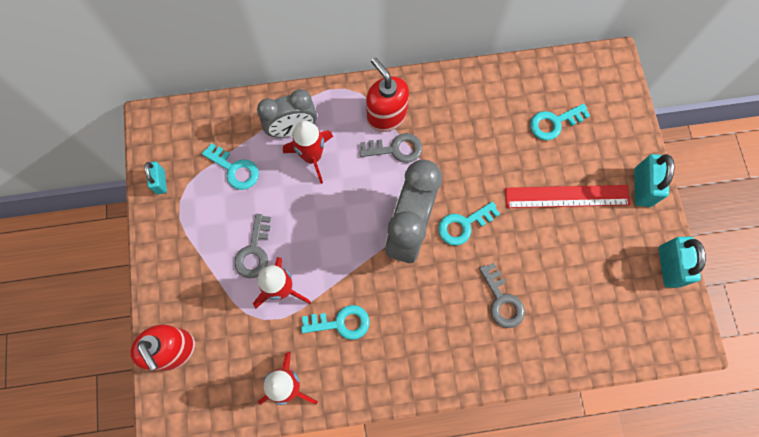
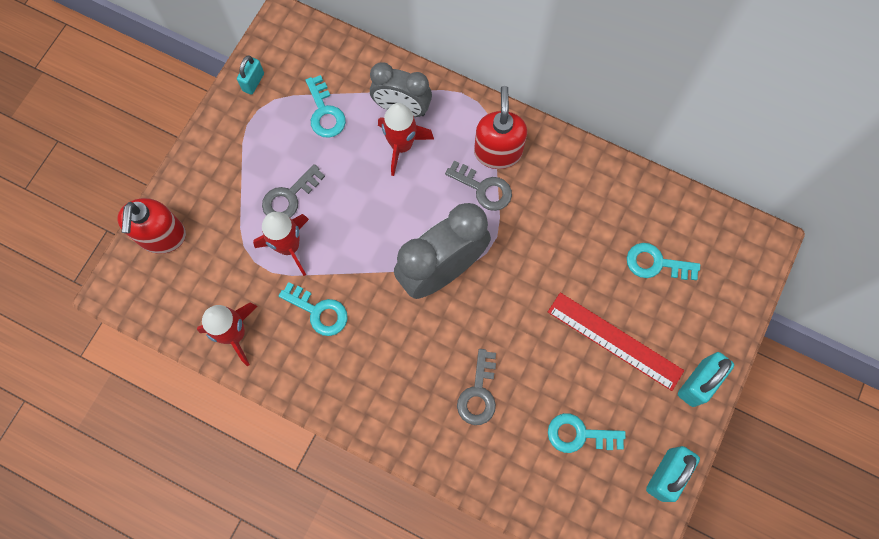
camera: 35 degrees right, 0 degrees up
turquoise key [438,201,500,246] -> turquoise key moved to [548,413,626,453]

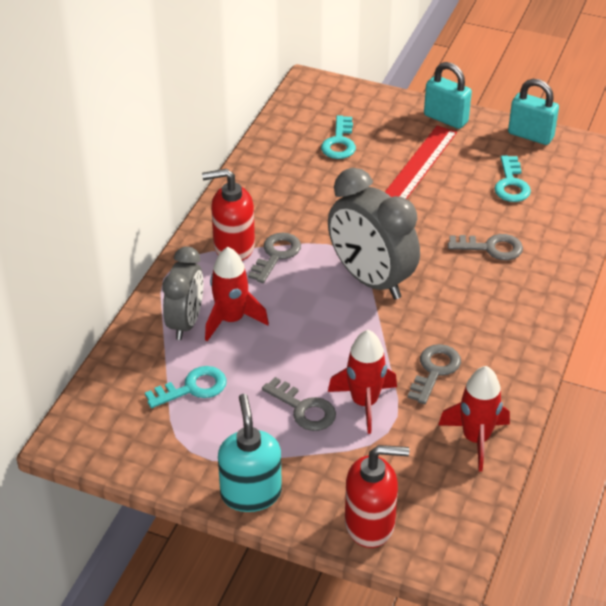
camera: 95 degrees left, 30 degrees down
turquoise padlock [237,56,264,95] -> none
turquoise key [279,282,347,336] -> grey key [408,344,461,404]
none -> turquoise soap dispenser [218,394,282,512]

